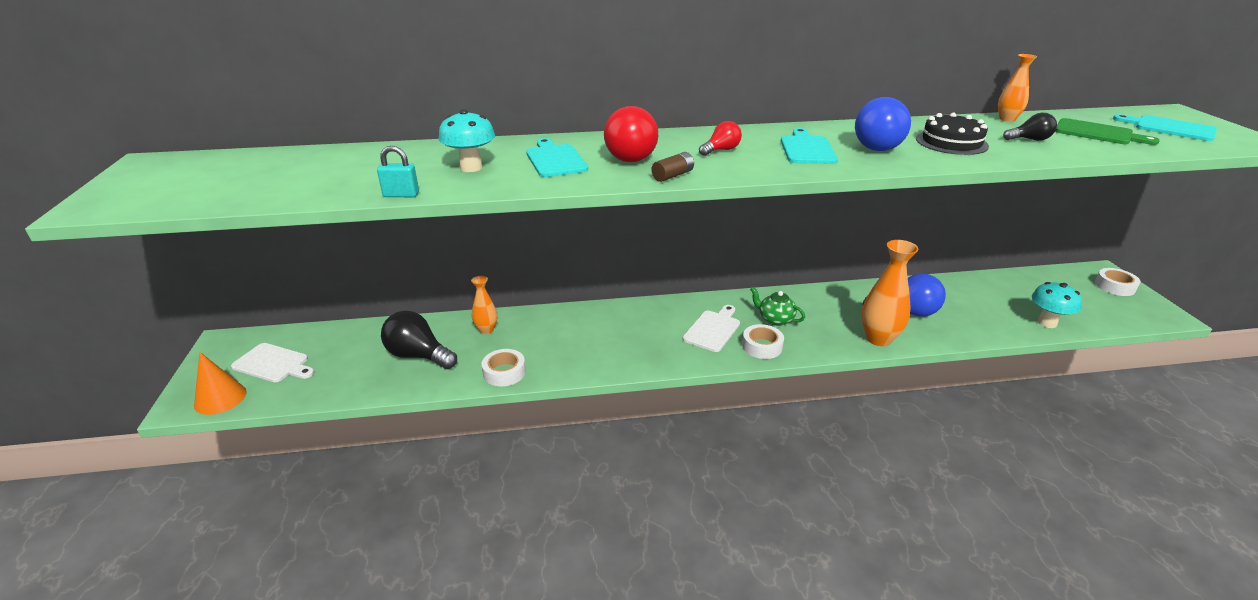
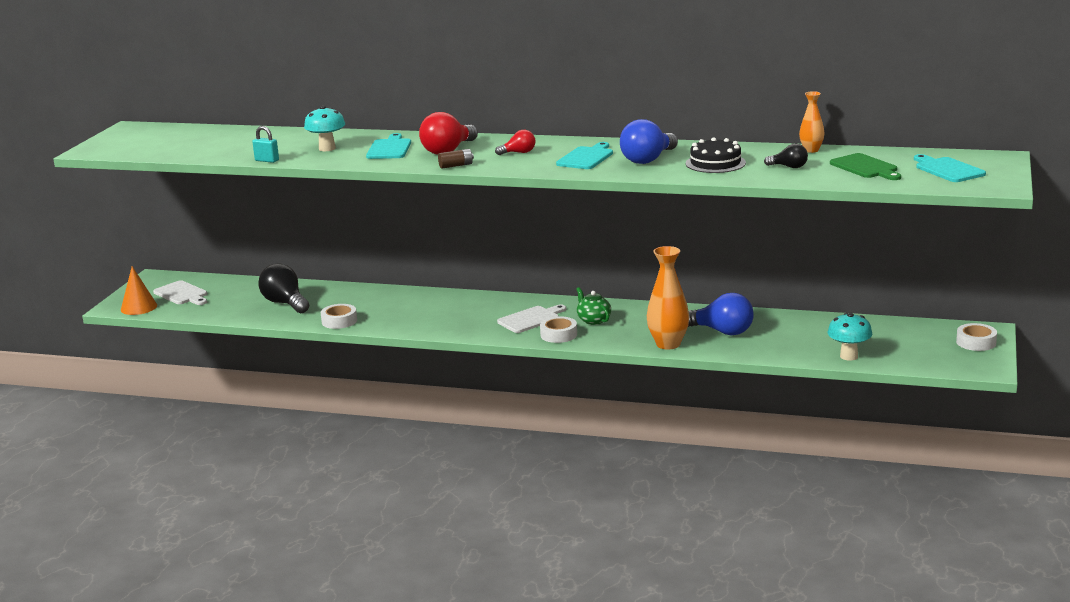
camera: 25 degrees right, 10 degrees down
orange vase [471,276,497,334] -> none

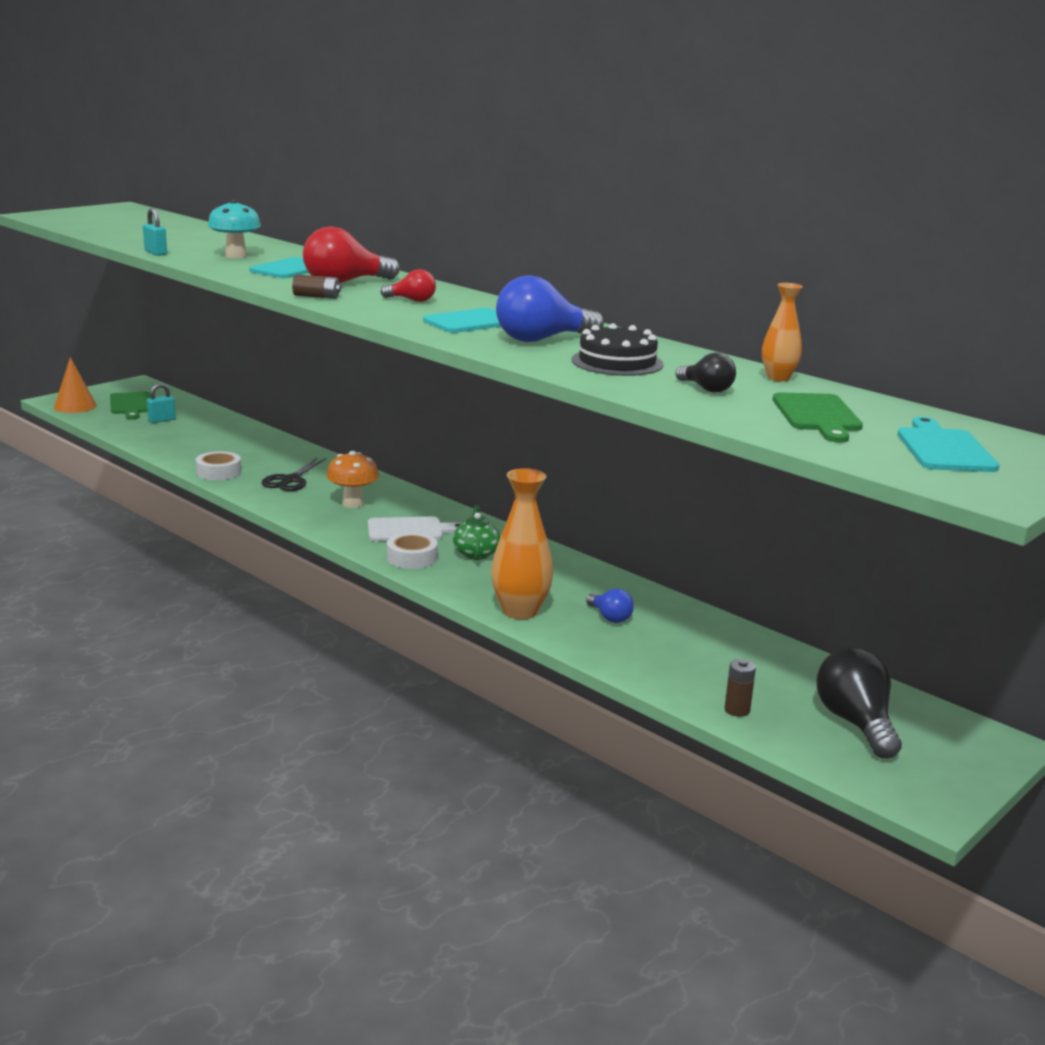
camera: 25 degrees right, 0 degrees up
white cutting board [153,280,207,305] -> green cutting board [110,392,151,420]
black light bulb [258,263,309,313] -> black light bulb moved to [816,647,902,759]
blue light bulb [688,293,754,335] -> blue light bulb [586,588,634,623], size x0.54
turquoise mushroom [828,313,872,360] -> brown battery [725,659,756,717]
white tape [956,323,997,351] -> none
none -> turquoise padlock [147,383,176,423]
none -> black scissors [262,458,327,491]
none -> orange mushroom [326,451,379,508]

